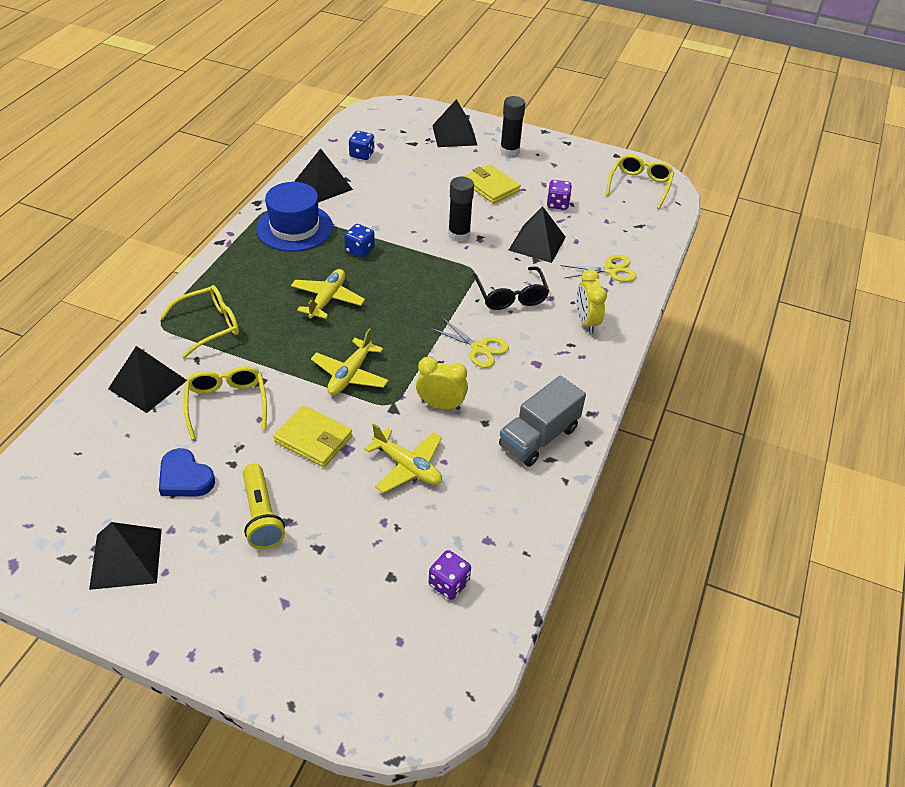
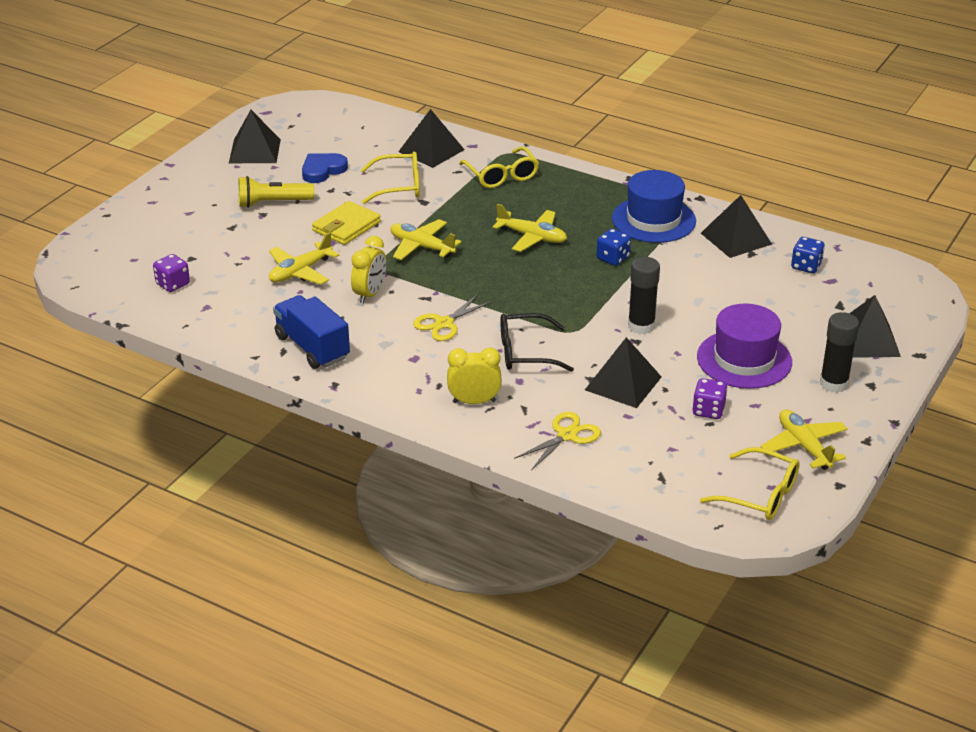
camera: 100 degrees right, 10 degrees down
yellow wallet [464,164,521,204] -> purple hat [697,304,792,389]
grey truck [499,376,586,467] -> blue truck [273,295,350,369]
yellow scissors [560,255,637,282] -> yellow scissors turned 135 degrees counterclockwise [514,412,601,470]
none -> yellow plane [760,409,848,470]

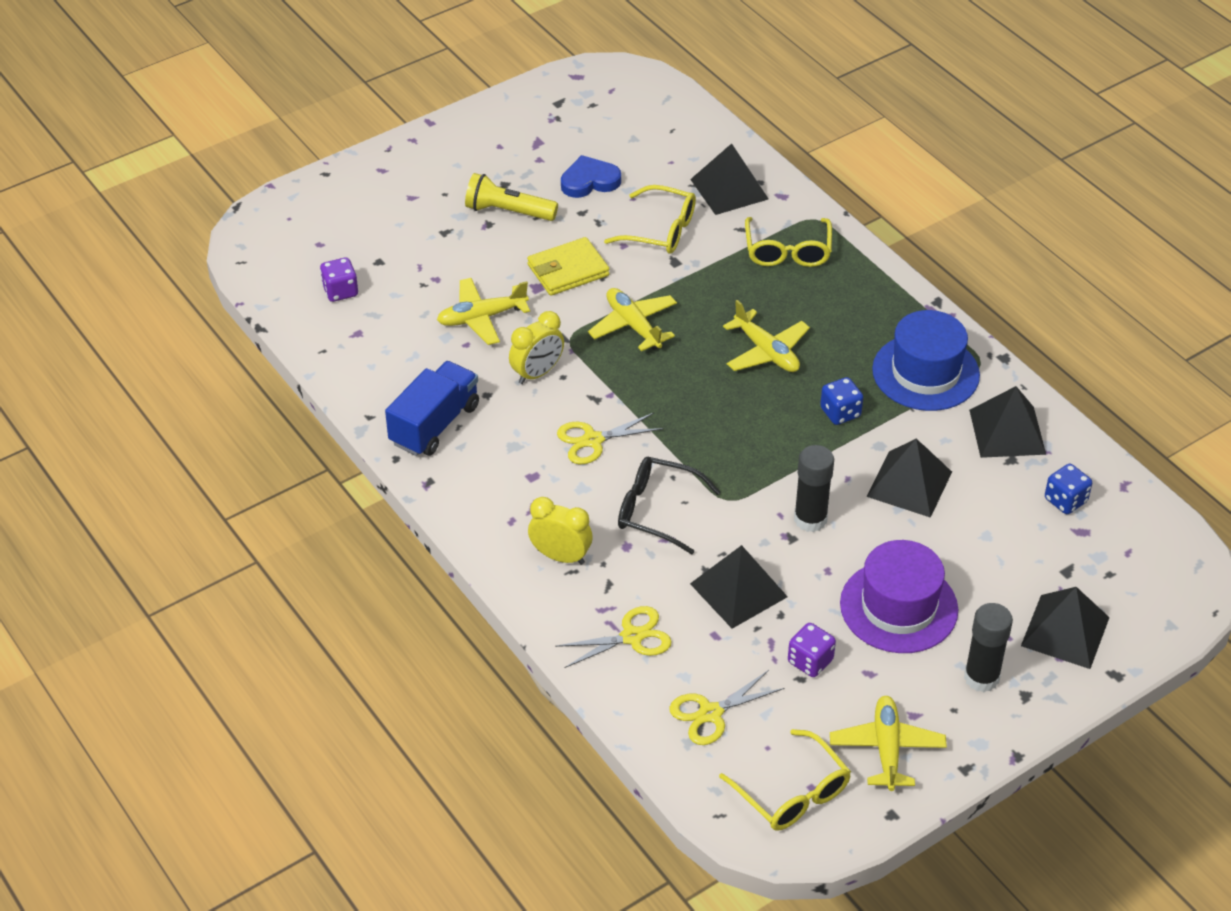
camera: 25 degrees right, 10 degrees up
black pyramid [229,110,281,163] -> black pyramid moved to [867,439,952,518]
blue truck [273,295,350,369] -> blue truck turned 45 degrees clockwise [385,361,479,456]
none -> yellow scissors [669,670,785,745]

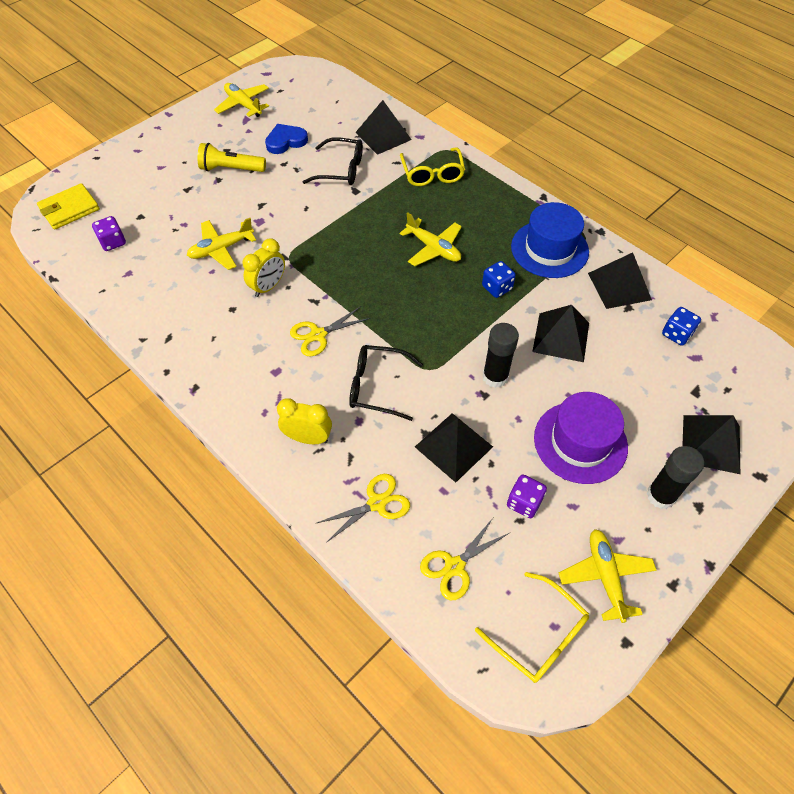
camera: 10 degrees left, 10 degrees up
blue truck [385,361,479,456] -> none
yellow wallet [527,237,609,296] -> yellow wallet moved to [37,183,100,230]
yellow plane [588,288,677,351] -> yellow plane moved to [214,83,269,117]
yellow glasses [604,185,696,254] -> black glasses [303,137,363,185]

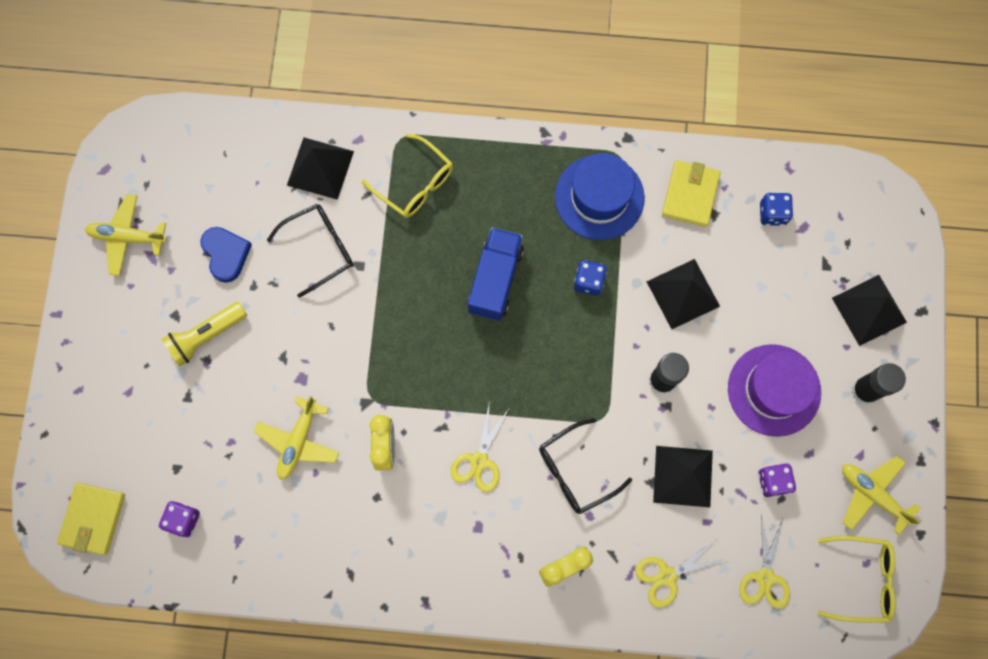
camera: 40 degrees left, 20 degrees up
blue heart [265,124,308,154] -> blue heart turned 135 degrees clockwise [200,227,252,283]
yellow scissors [317,474,410,543] -> yellow scissors turned 135 degrees counterclockwise [635,539,727,608]
yellow plane [400,212,462,266] -> blue truck [468,227,524,321]
black pyramid [588,253,652,309] -> yellow wallet [662,160,720,227]

